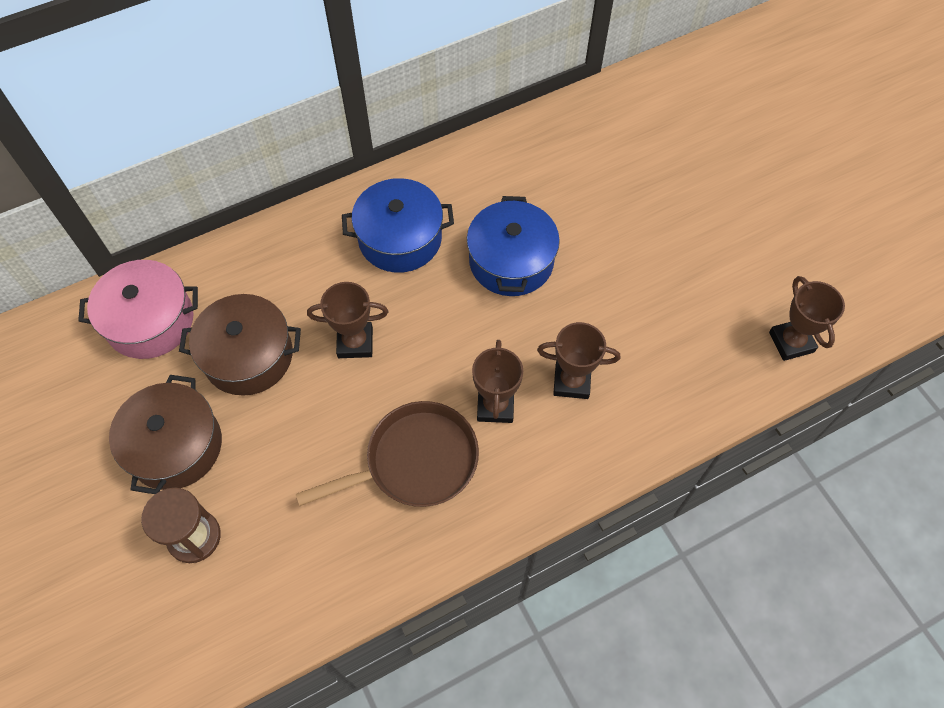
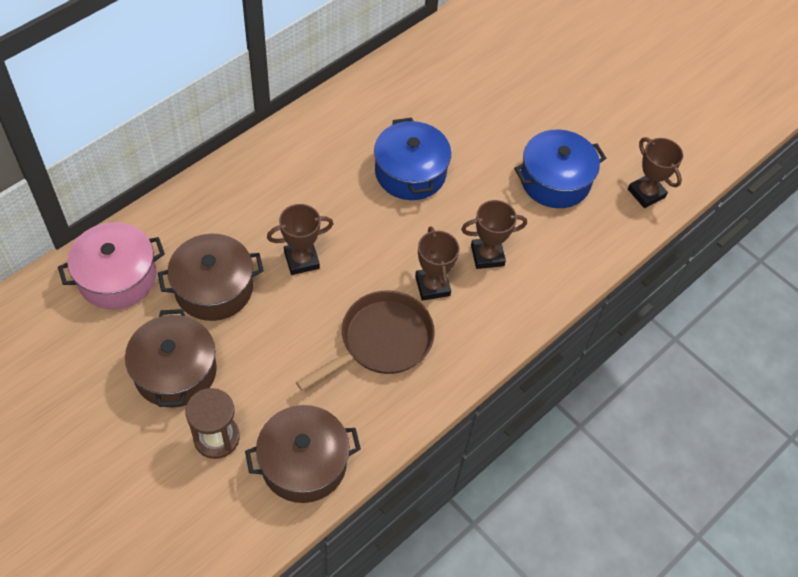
camera: 20 degrees left, 5 degrees down
blue pot [342,178,454,273] -> blue pot moved to [514,130,606,208]
none -> brown pot [245,405,361,503]

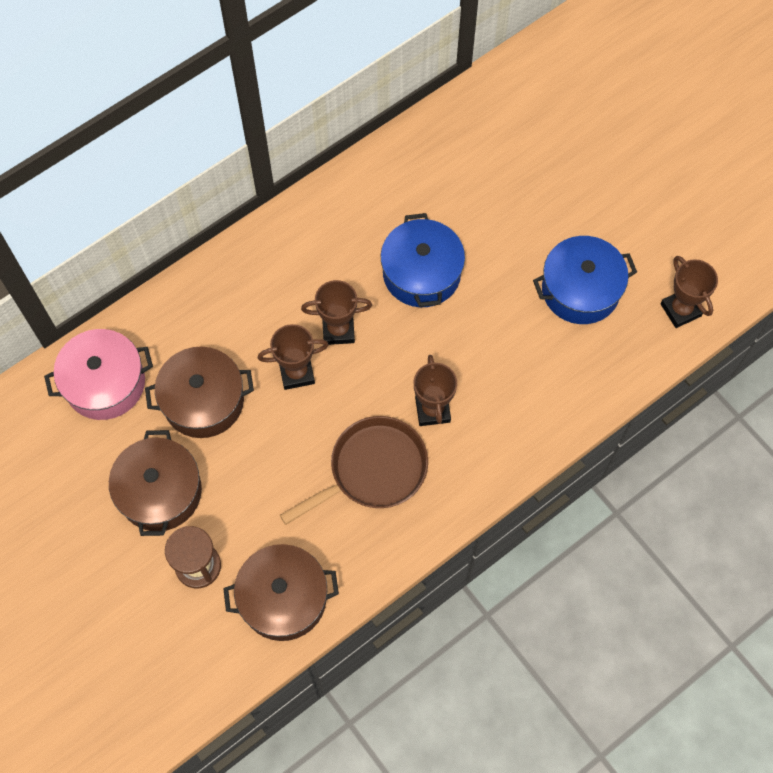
camera: 10 degrees right, 10 degrees up
brown trophy [461,200,527,269] -> brown trophy moved to [301,280,372,345]

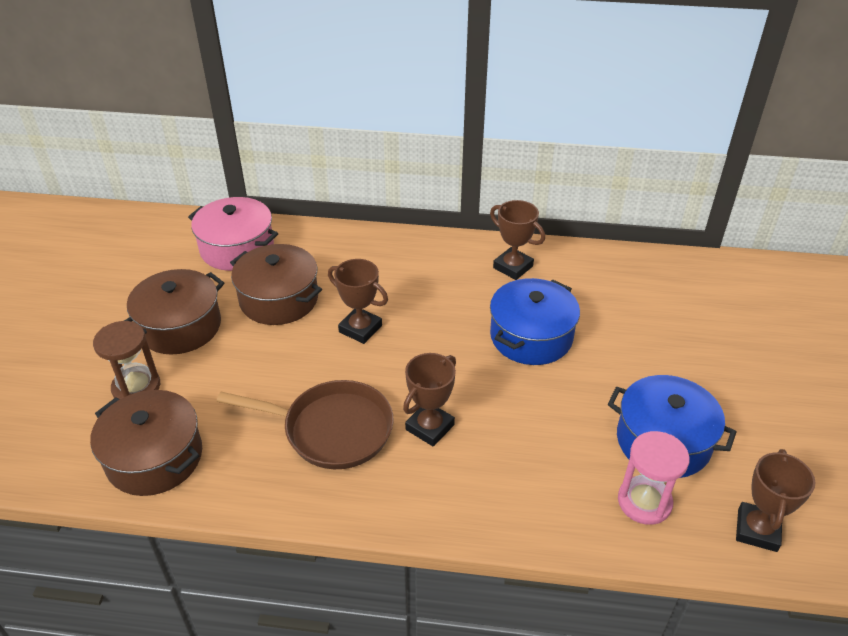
camera: 45 degrees right, 25 degrees down
brown trophy [301,280,372,345] -> brown trophy moved to [490,200,545,280]
none -> pink hourglass [618,431,690,525]

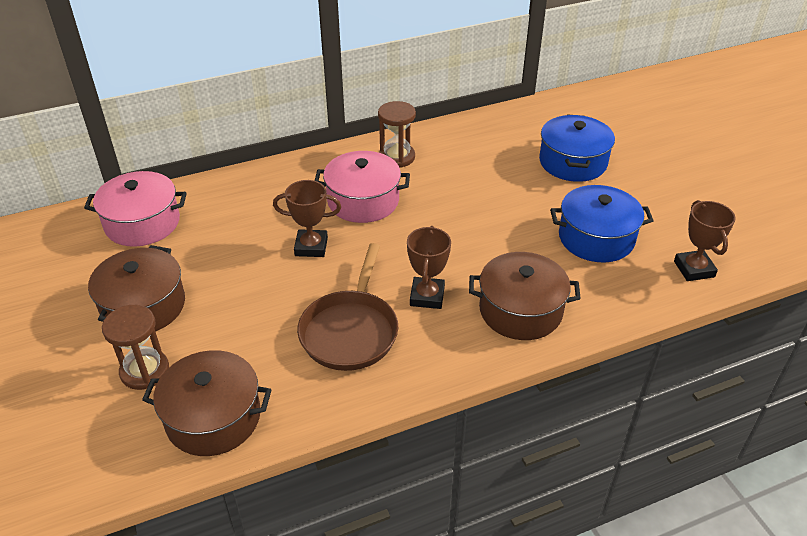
camera: 30 degrees left, 0 degrees up
brown pan [217,380,394,469] -> brown pan turned 120 degrees clockwise [297,243,398,371]
brown pot [230,244,322,325] -> brown pot moved to [469,252,581,340]
brown trophy [490,200,545,280] -> brown hourglass [378,101,416,168]
blue pot [490,278,580,365] -> blue pot moved to [539,114,615,182]
pink hourglass [618,431,690,525] -> none
none -> pink pot [315,151,410,223]

